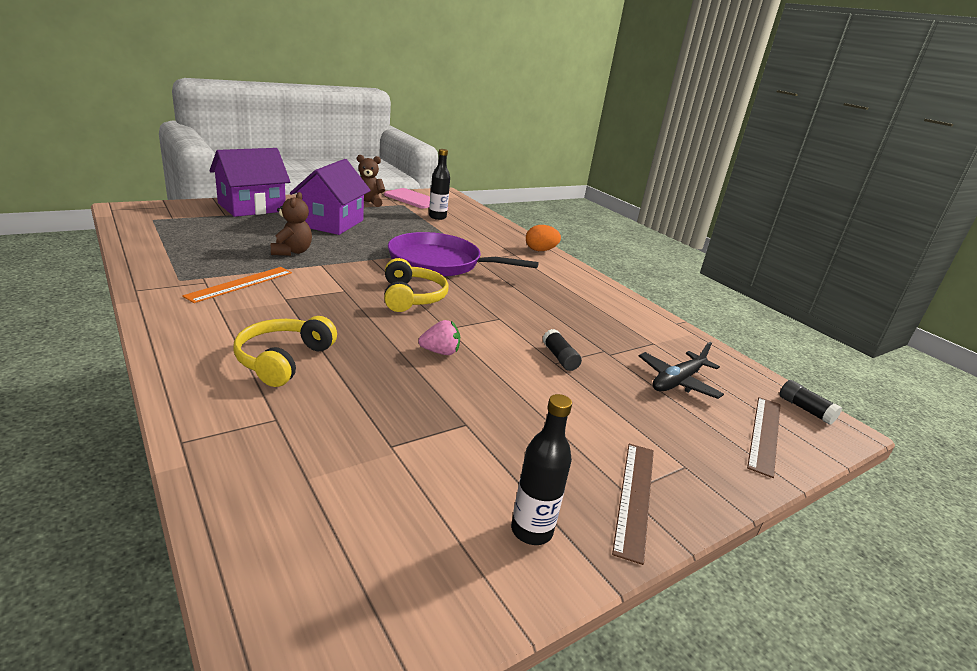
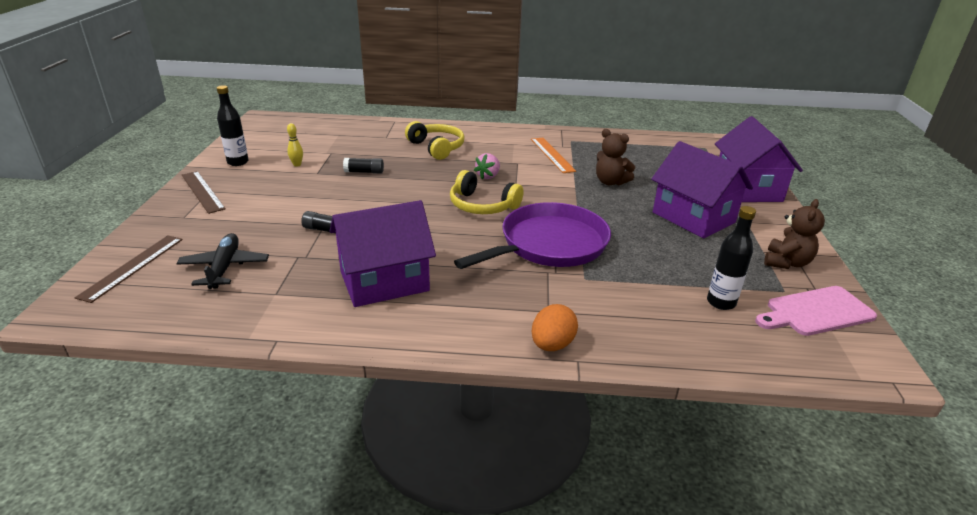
camera: 130 degrees right, 5 degrees up
pink strawberry [418,320,460,355] -> pink strawberry moved to [474,153,500,179]
brown ruler [747,397,781,478] -> brown ruler turned 45 degrees clockwise [75,235,183,303]
black glue stick [779,380,842,425] -> black glue stick moved to [343,158,384,174]
none -> yellow bowling pin [287,123,303,167]
none -> purple house [330,200,436,307]

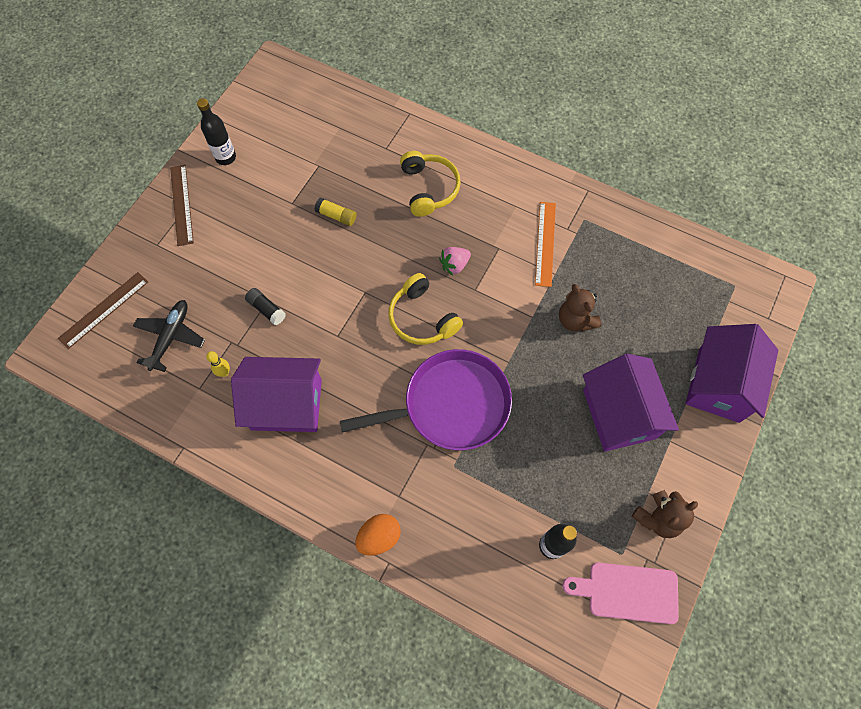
camera: 25 degrees right, 35 degrees up
yellow bowling pin [287,123,303,167] -> yellow bowling pin moved to [206,351,230,377]
black glue stick [343,158,384,174] -> yellow glue stick [315,198,357,226]

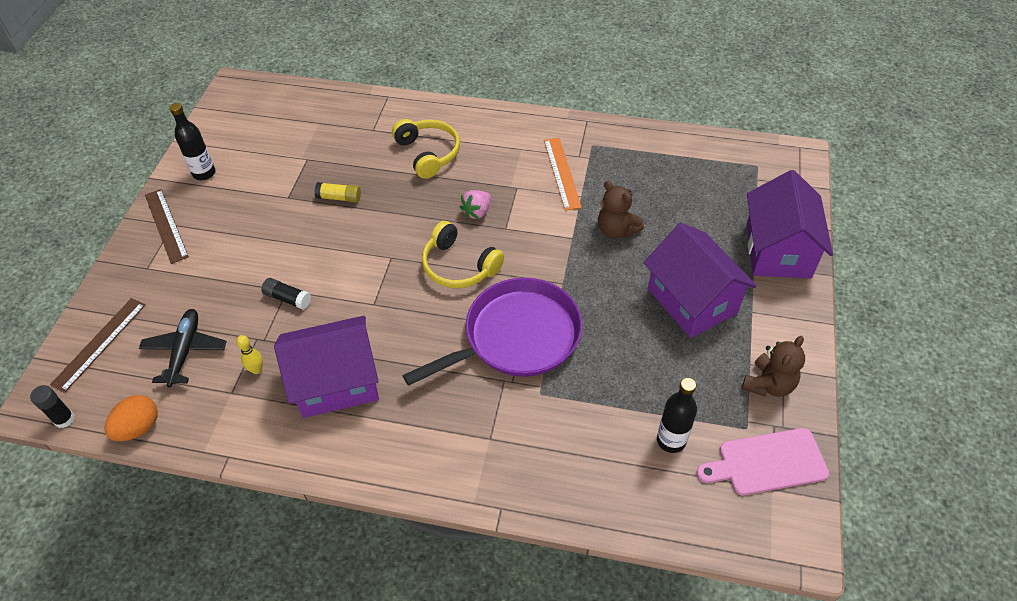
camera: 15 degrees left, 15 degrees down
orange egg [355,514,401,556] -> orange egg moved to [104,395,158,441]
none -> black glue stick [30,385,75,428]

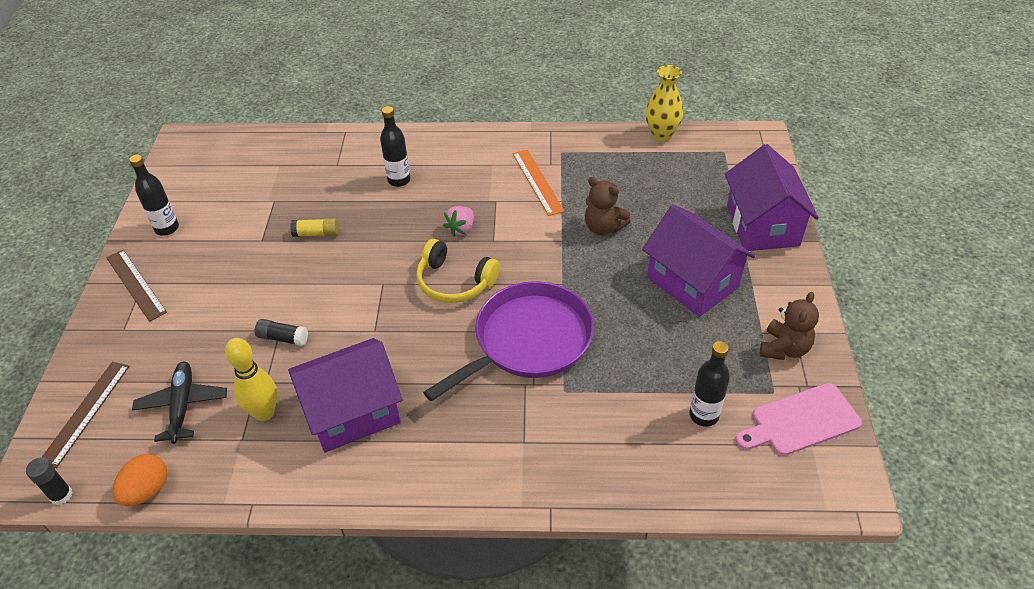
camera: 10 degrees left, 5 degrees down
yellow bowling pin [236,335,263,374] -> yellow bowling pin [225,338,277,421], size x1.86
yellow headphones [392,119,460,179] -> black bottle [380,106,411,187]
none -> yellow vase [646,65,683,141]

